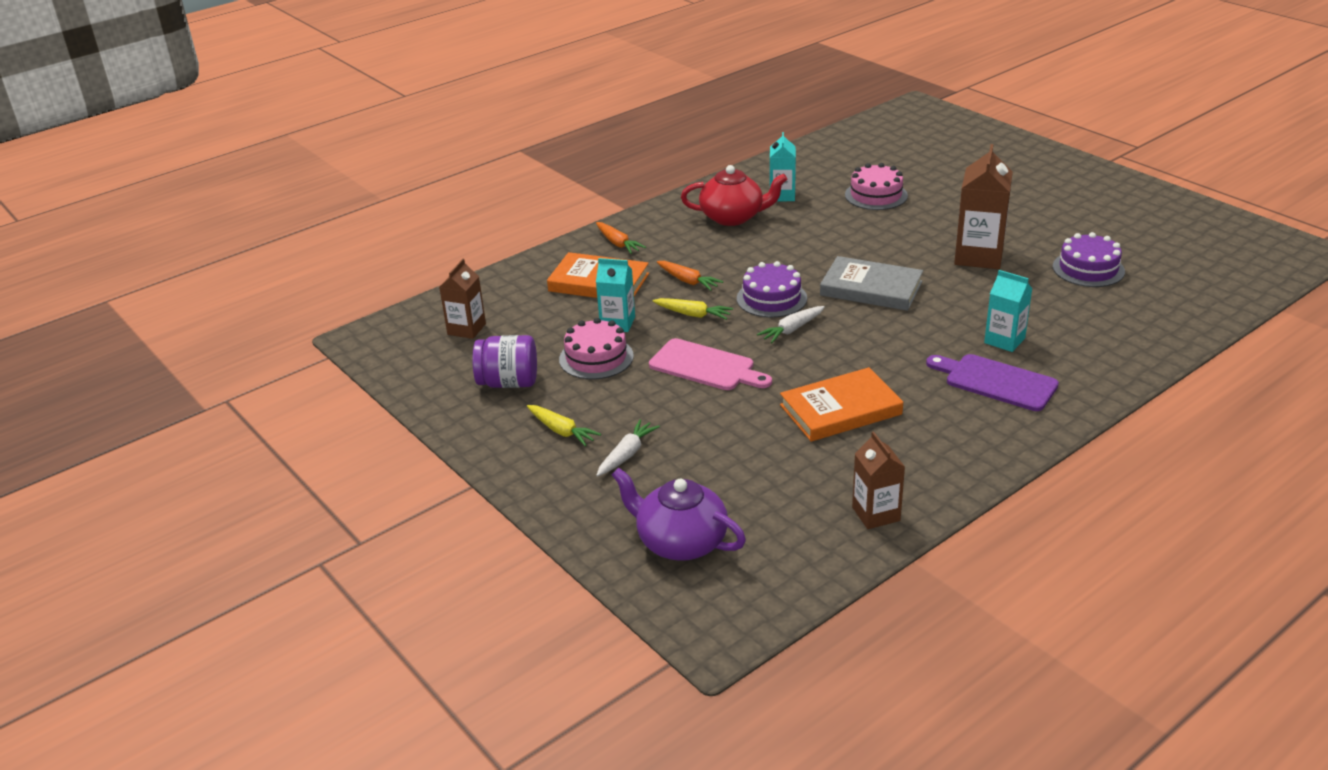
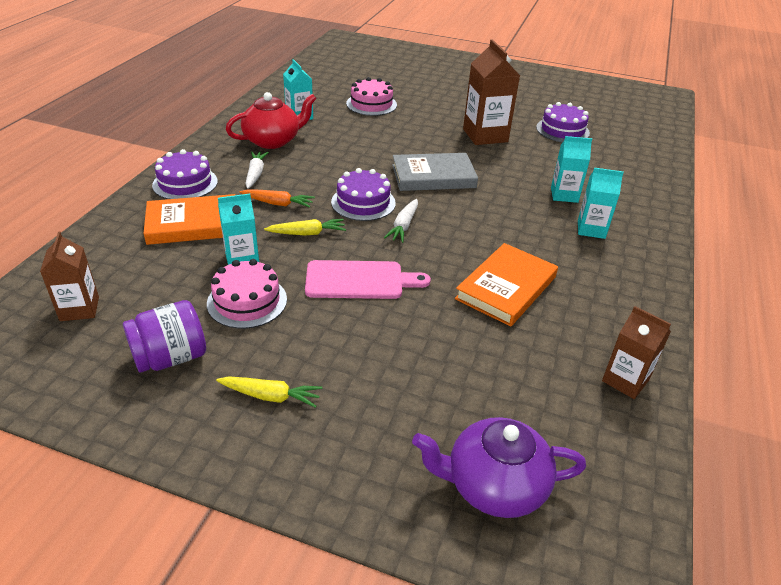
camera: 35 degrees left, 5 degrees up
orange carrot [596,222,646,254] -> purple cake [152,149,218,199]
white carrot [596,419,660,477] -> white carrot moved to [245,151,269,189]
purple cutting board [926,354,1059,411] -> turquoise carton [578,168,624,239]

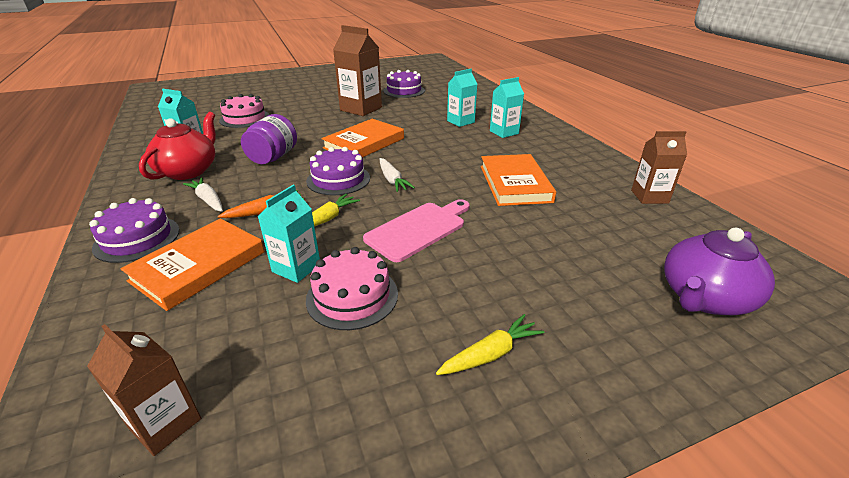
camera: 40 degrees left, 5 degrees down
purple jar [123,300,206,372] -> purple jar moved to [241,114,297,164]
grey book [392,153,478,191] -> orange book [321,119,404,158]

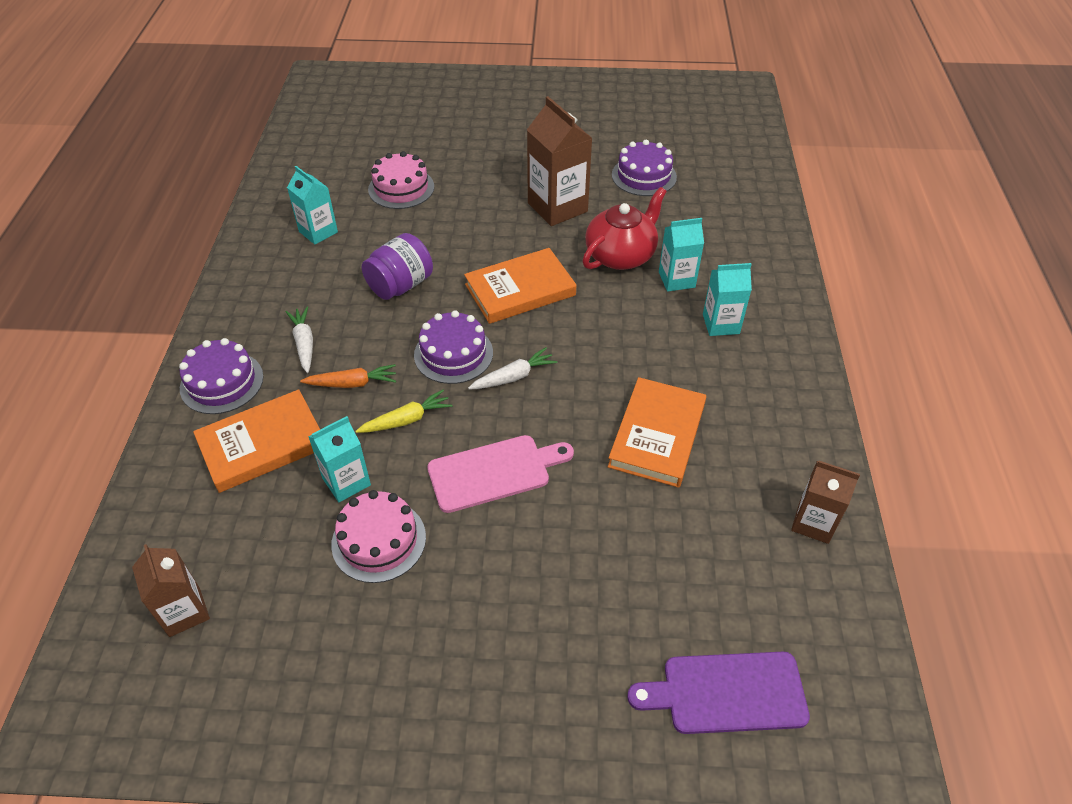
camera: 25 degrees right, 15 degrees up
red teapot [139,112,216,180] -> red teapot moved to [583,187,667,270]
white carrot [380,158,415,192] -> white carrot turned 120 degrees counterclockwise [468,347,557,390]
yellow carrot [436,314,544,375] -> none
purple teapot [664,227,775,315] -> purple cutting board [627,652,810,734]

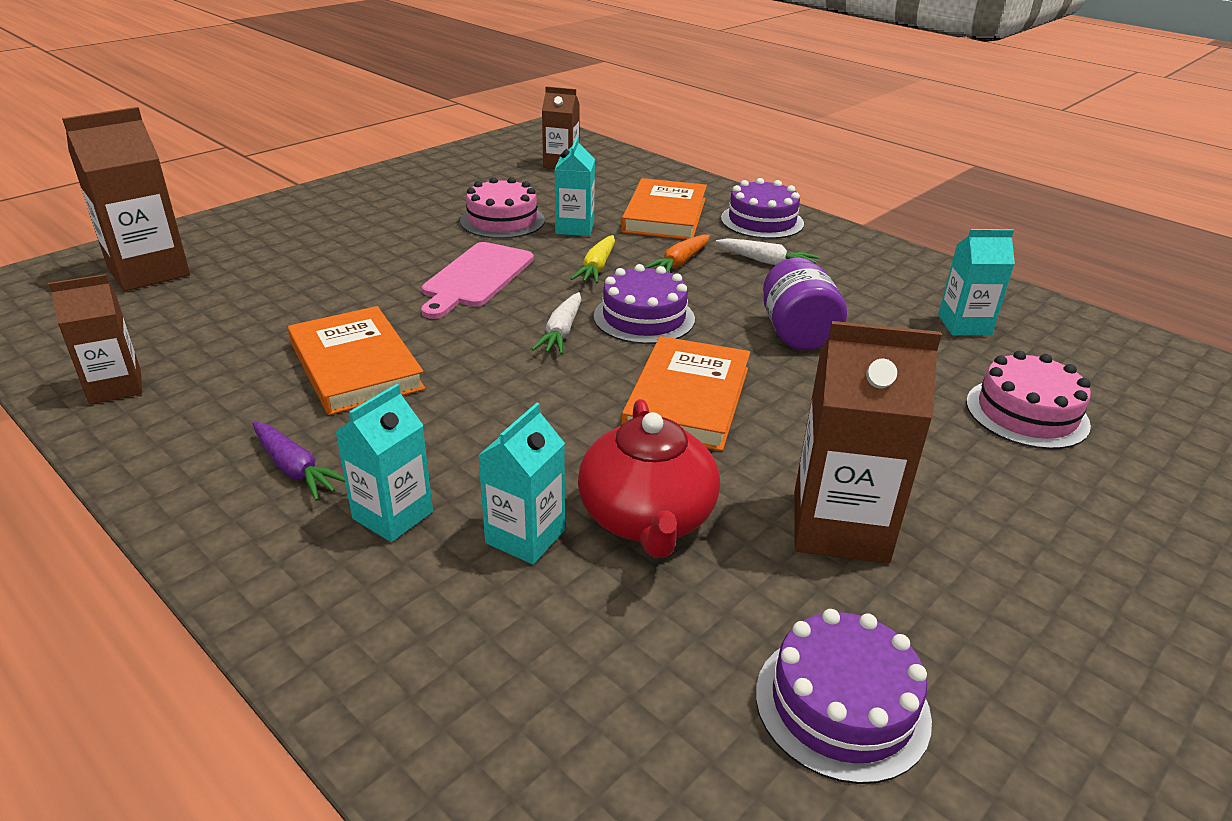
camera: 130 degrees right, 15 degrees down
purple cutting board [627,652,810,734] -> brown carton [62,107,190,291]
none -> purple carrot [252,422,345,501]

